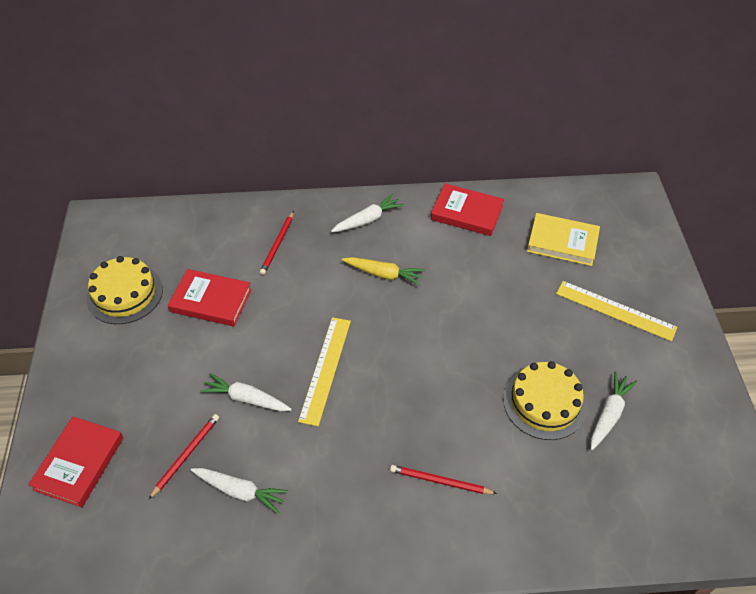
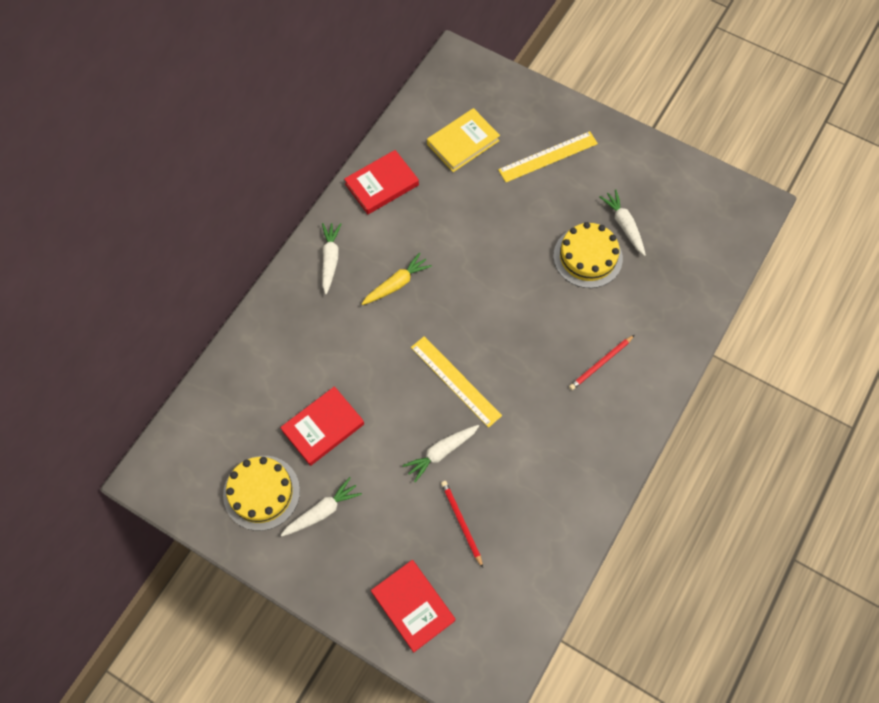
camera: 55 degrees left, 15 degrees up
white carrot [191,468,288,514] -> white carrot moved to [281,477,362,537]
red pencil [260,211,294,275] -> none

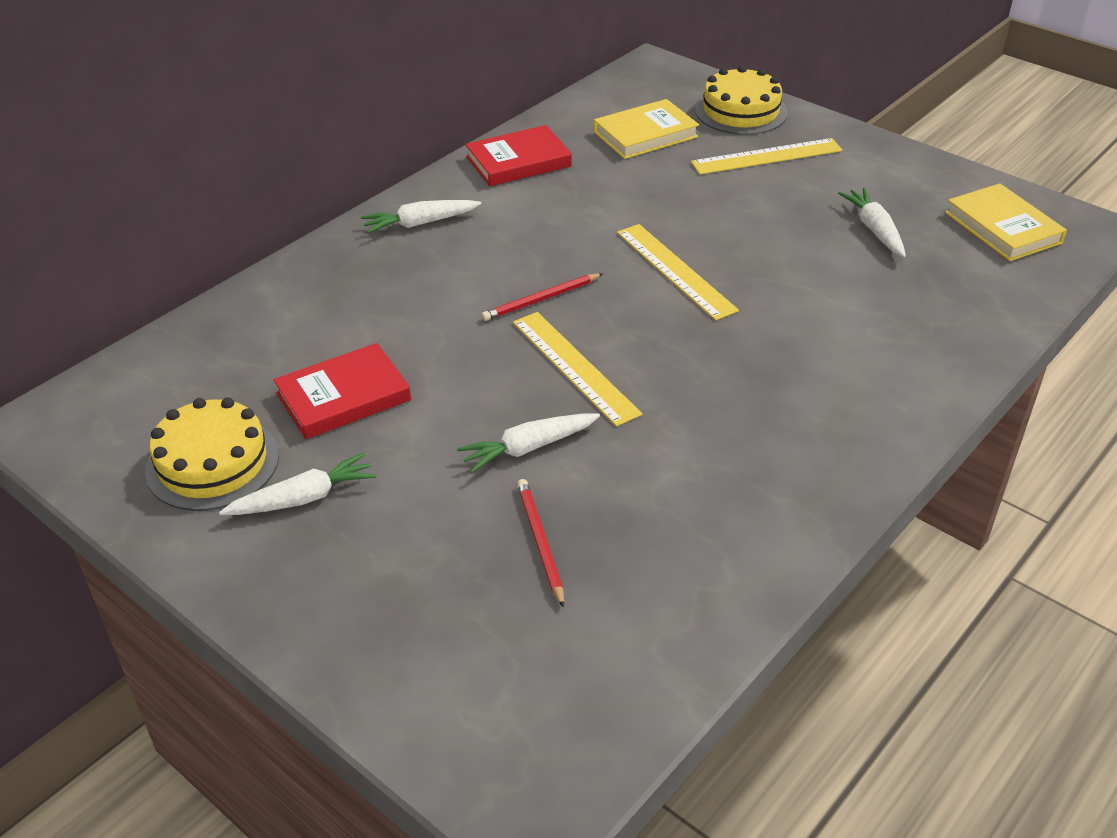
camera: 10 degrees right, 25 degrees down
white carrot [322,223,341,295] -> white carrot turned 120 degrees counterclockwise [361,200,481,234]
yellow carrot [362,253,432,305] -> none
red book [371,560,455,652] -> none
yellow cake [553,222,623,288] -> yellow cake moved to [695,66,788,135]
red pencil [569,335,634,390] -> red pencil moved to [481,273,603,321]
none -> yellow ruler [617,224,739,320]
none -> yellow book [945,183,1067,261]

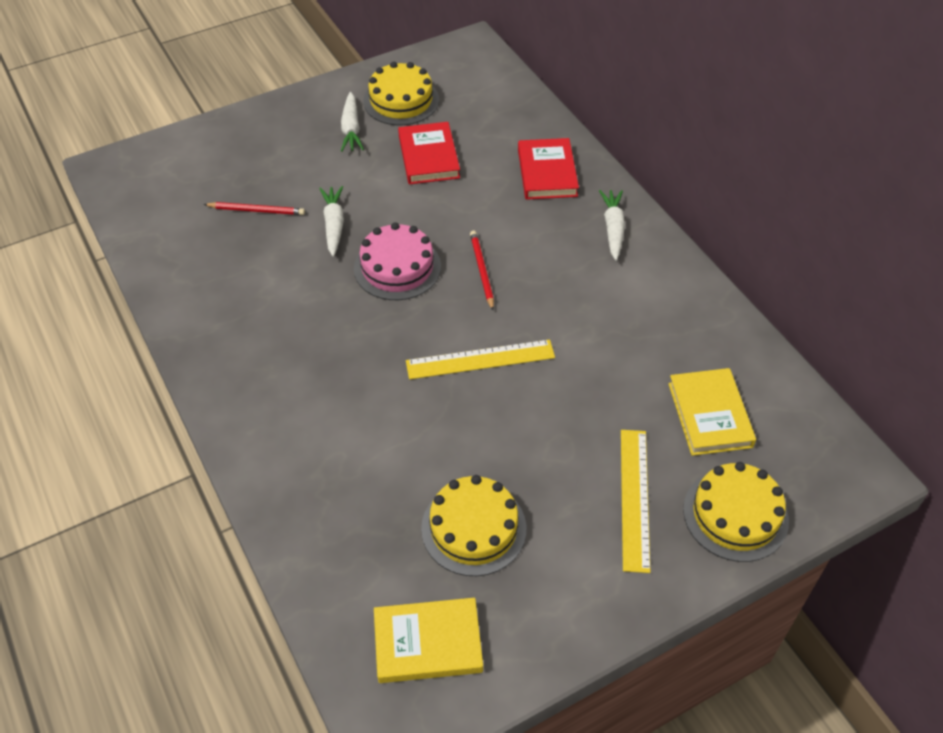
camera: 110 degrees right, 10 degrees up
red book [465,125,572,186] -> red book moved to [518,138,579,200]
yellow ruler [513,312,642,427] -> pink cake [354,222,441,300]
white carrot [838,188,906,257] -> yellow cake [421,475,526,576]

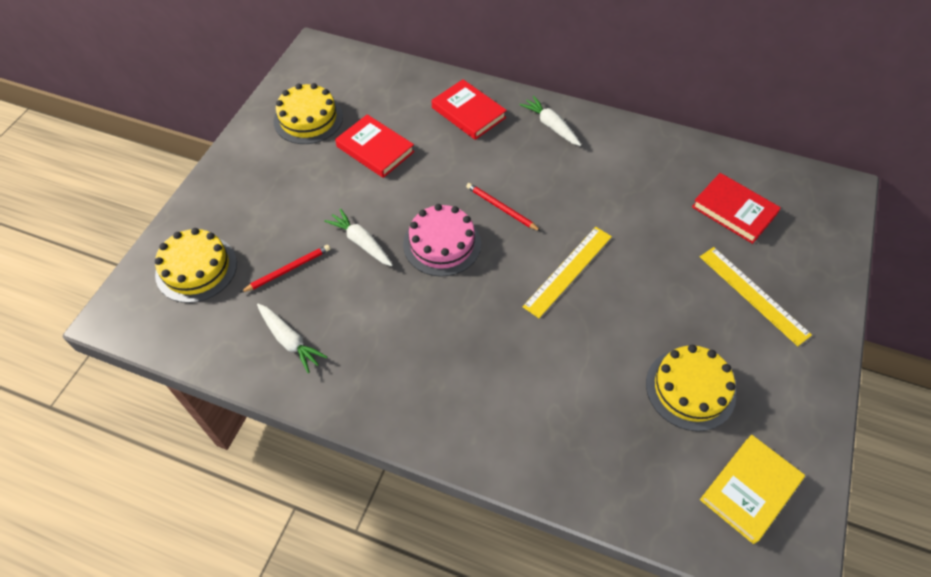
camera: 40 degrees left, 5 degrees up
white carrot [341,92,364,152] -> white carrot moved to [257,304,327,373]
yellow book [668,368,756,456] -> red book [692,173,781,244]
yellow cake [683,462,789,562] -> yellow cake moved to [155,228,237,303]

